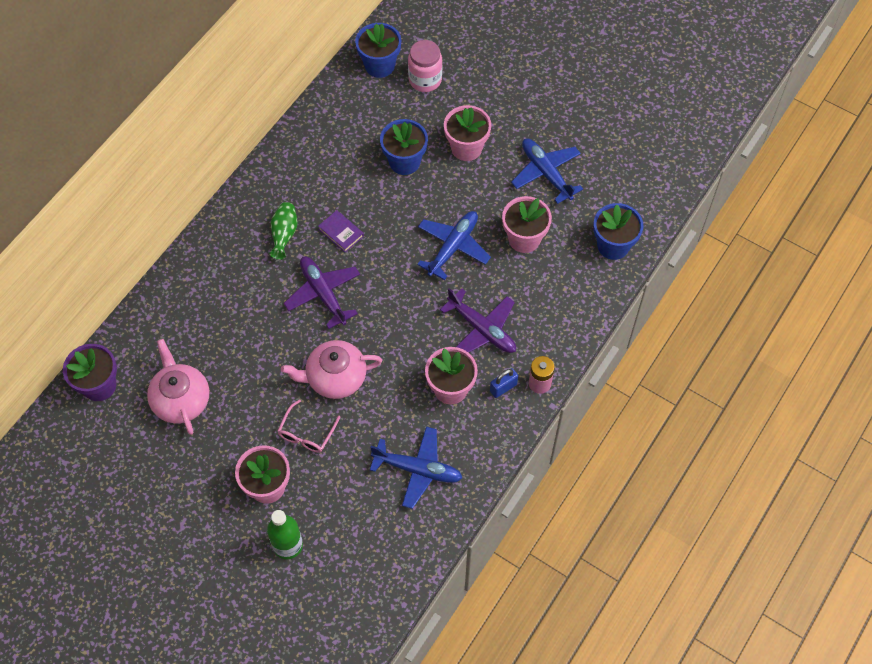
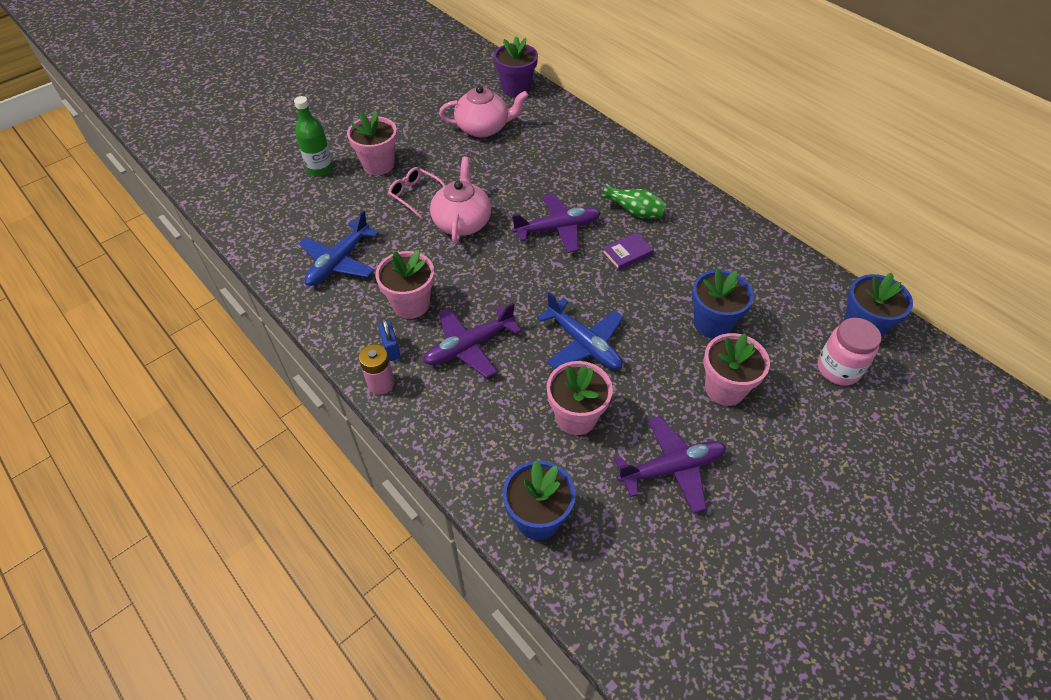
camera: 105 degrees right, 10 degrees down
blue plane [511,139,583,204] -> purple plane [614,416,726,514]

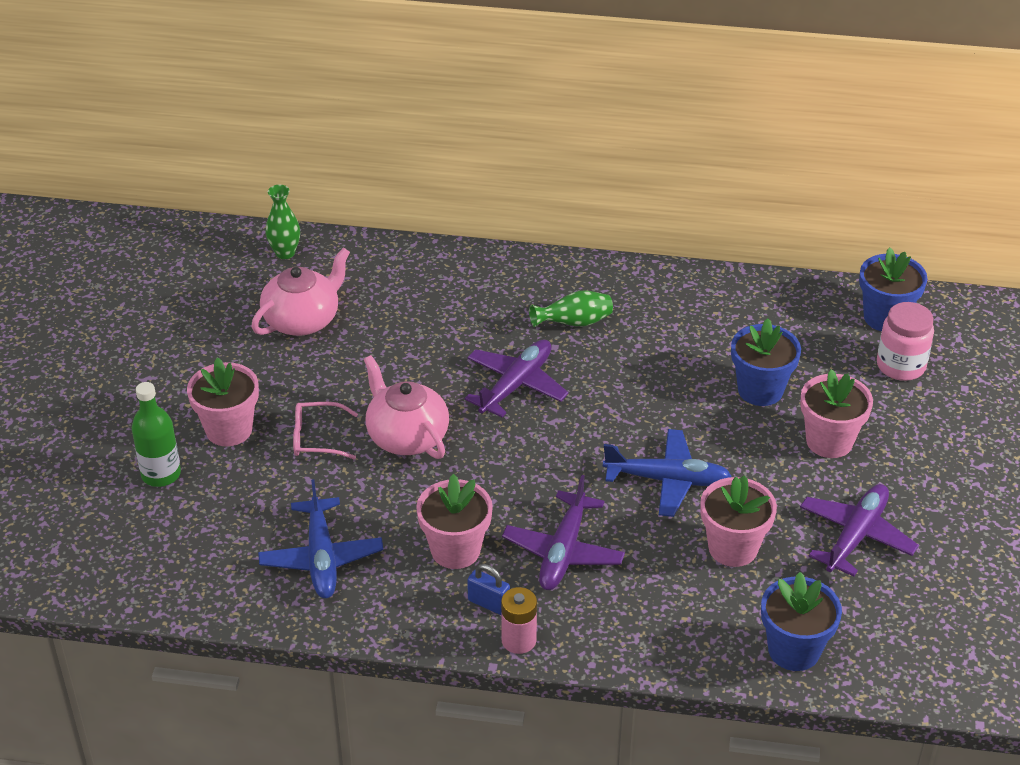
camera: 40 degrees left, 10 degrees down
purple flower pot [494,36,538,97] -> green vase [265,185,300,259]
purple book [602,232,654,271] -> none

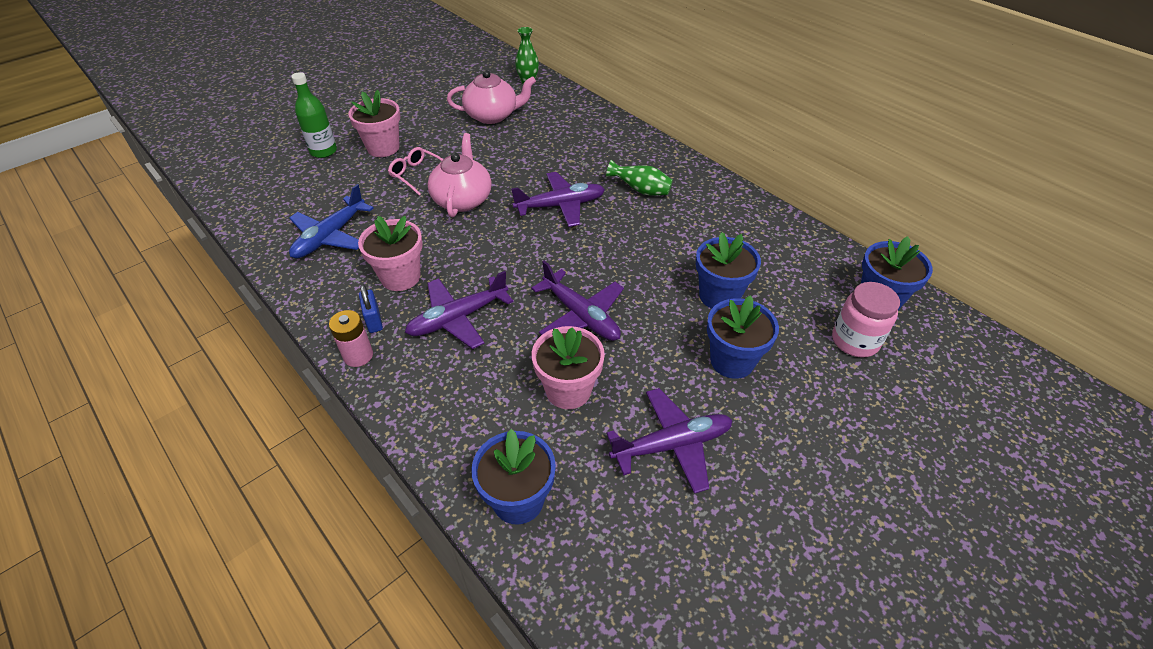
camera: 40 degrees right, 5 degrees up
blue plane [603,429,732,517] -> purple plane [531,261,624,341]
pink flower pot [800,369,873,458] -> blue flower pot [707,295,779,379]

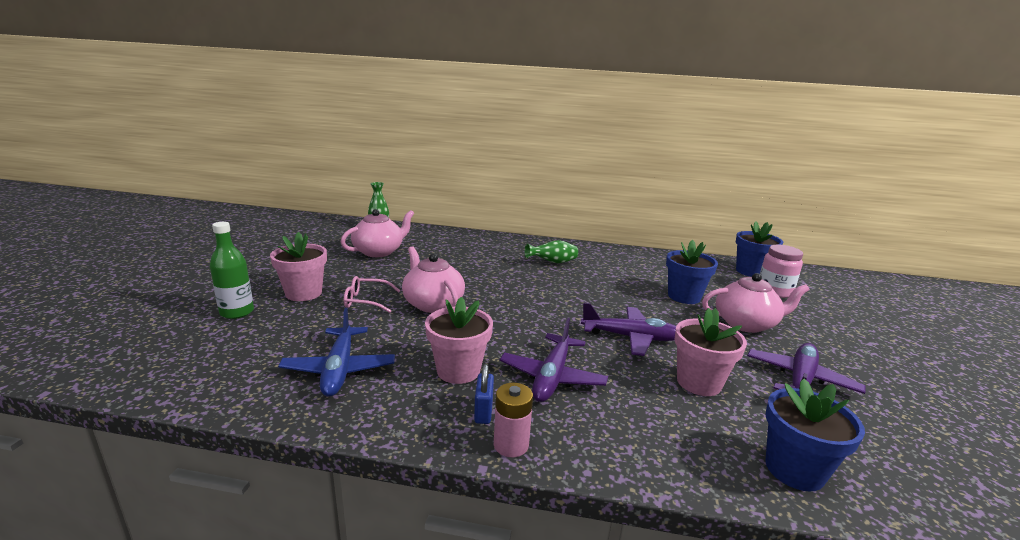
camera: 40 degrees left, 25 degrees down
blue padlock [359,285,383,333] -> blue padlock turned 60 degrees clockwise [474,364,494,424]
purple plane [511,172,605,227] -> none
blue flower pot [707,295,779,379] -> pink teapot [702,273,810,333]

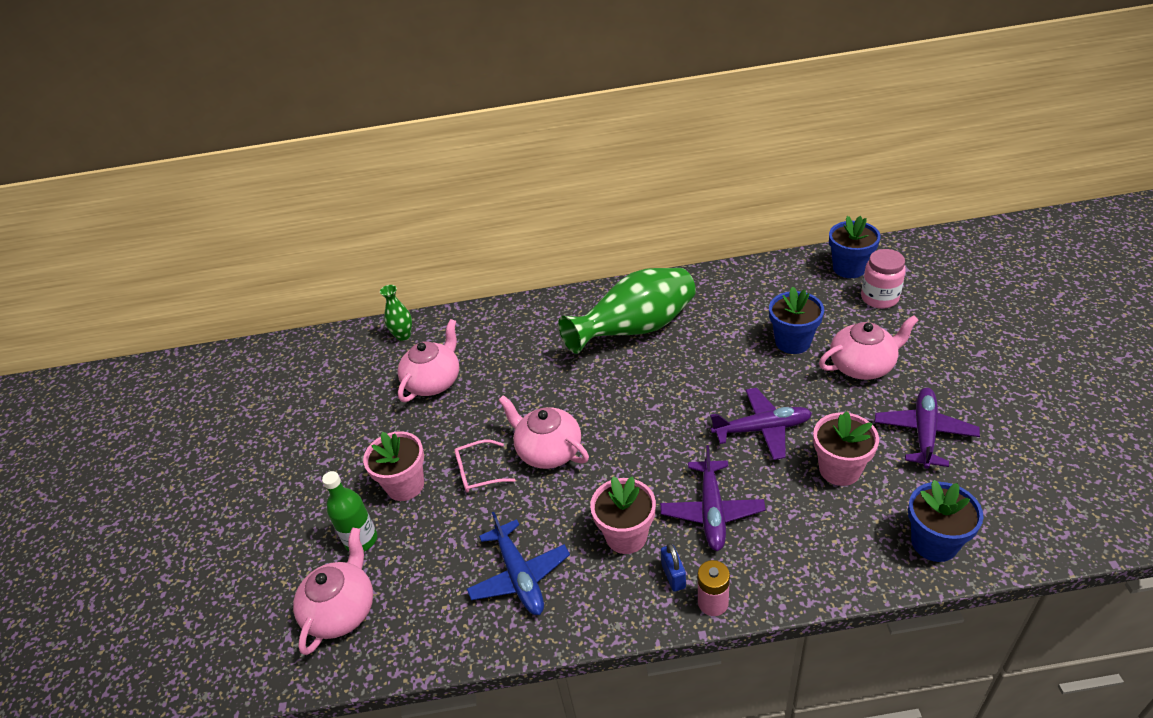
camera: 10 degrees left, 20 degrees up
green vase [525,240,578,263] -> green vase [558,268,696,354], size x2.27
none -> pink teapot [293,528,373,655]

